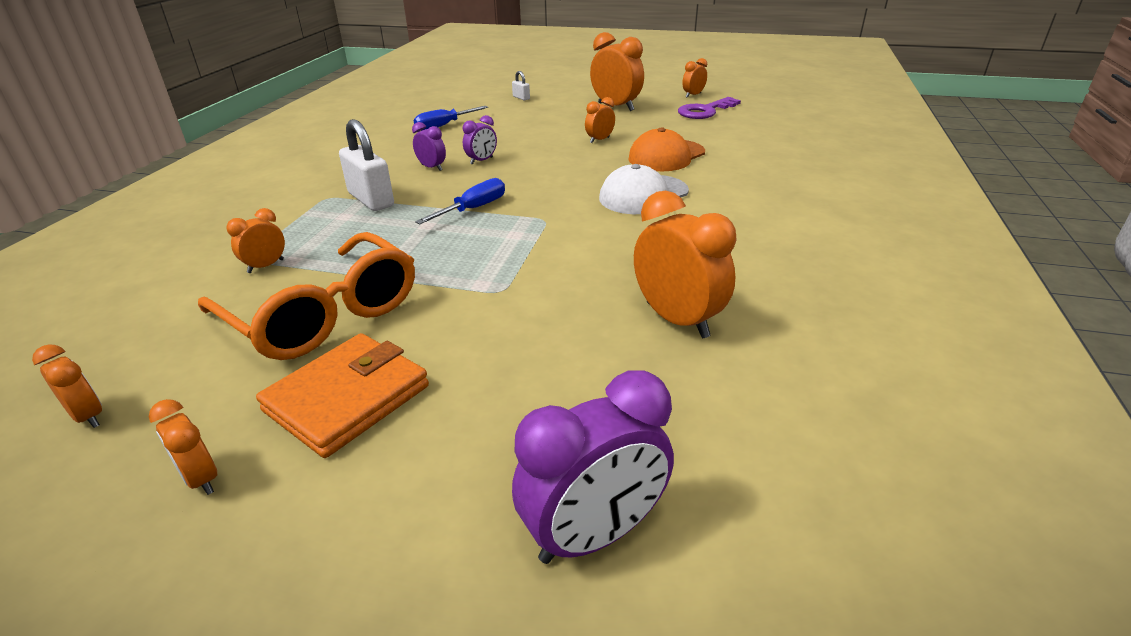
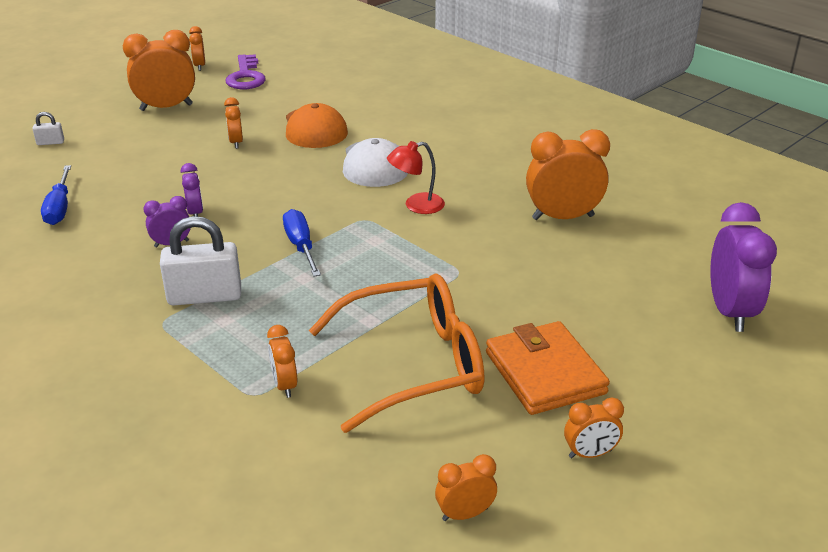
camera: 60 degrees left, 0 degrees up
none -> red lamp [387,141,445,214]

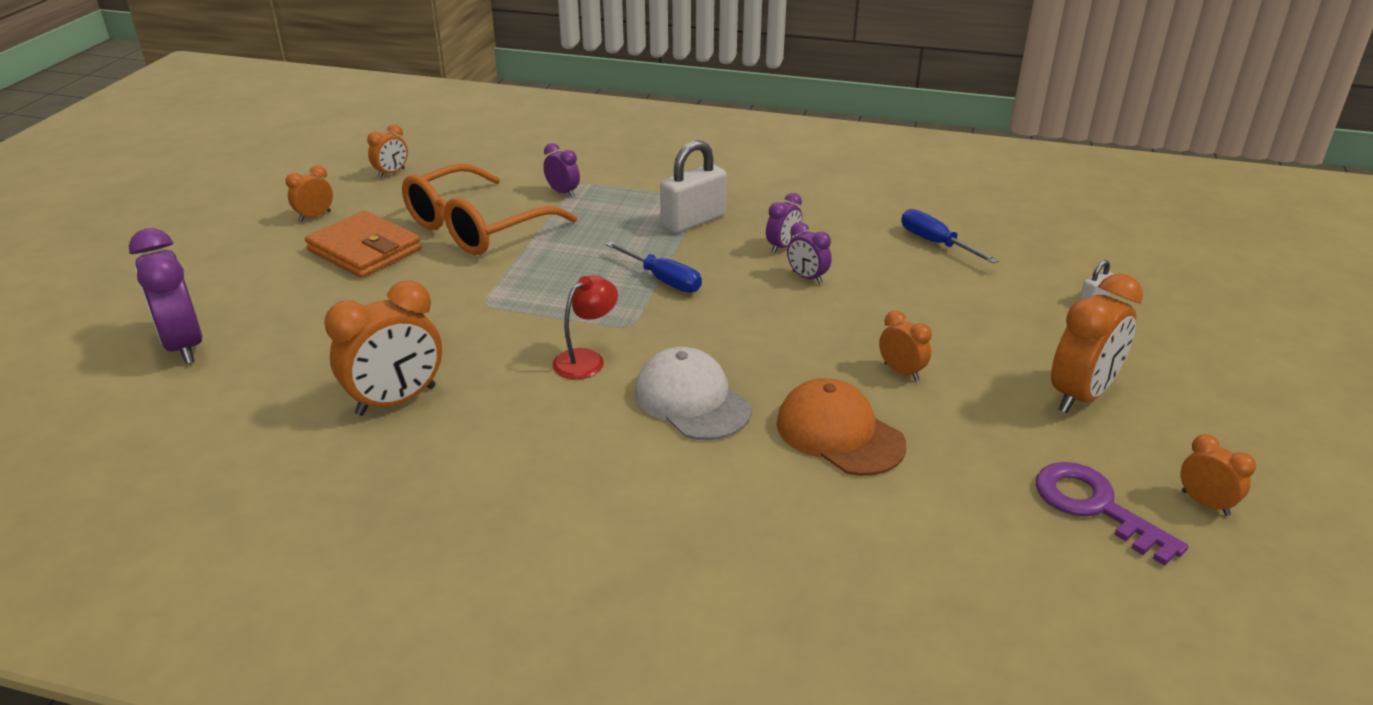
camera: 150 degrees right, 0 degrees up
orange clock [267,325,297,398] -> purple clock [543,143,580,197]

